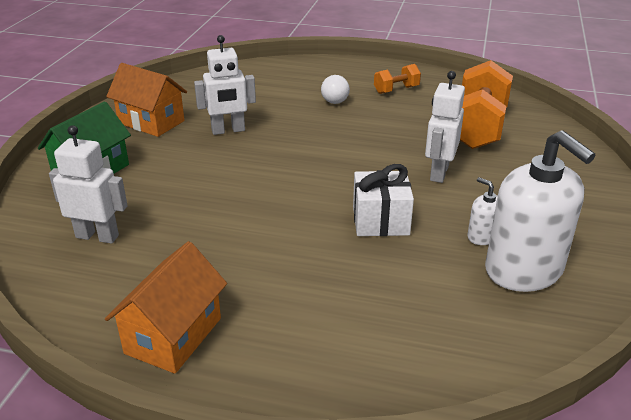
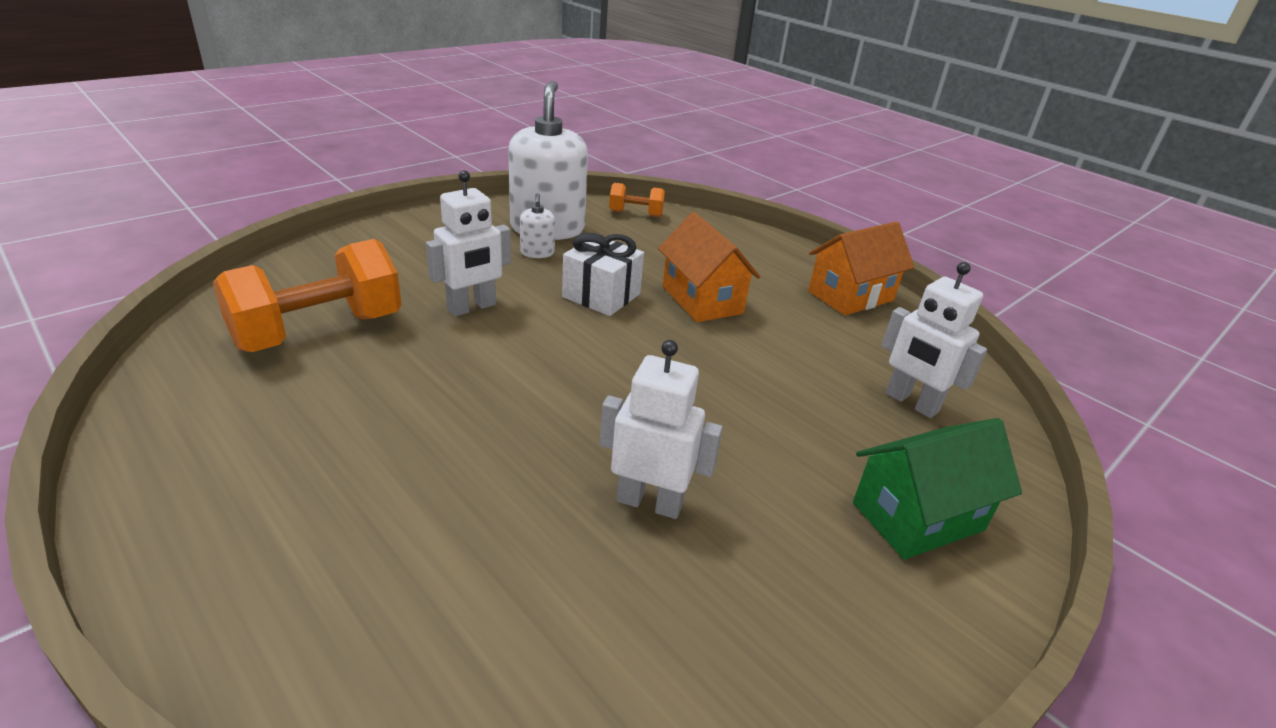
camera: 150 degrees left, 0 degrees up
orange house [106,63,187,137] -> orange house moved to [658,212,760,322]
white light bulb [321,75,350,104] -> none
orange dumbbell [374,64,421,94] -> orange dumbbell moved to [609,183,665,217]

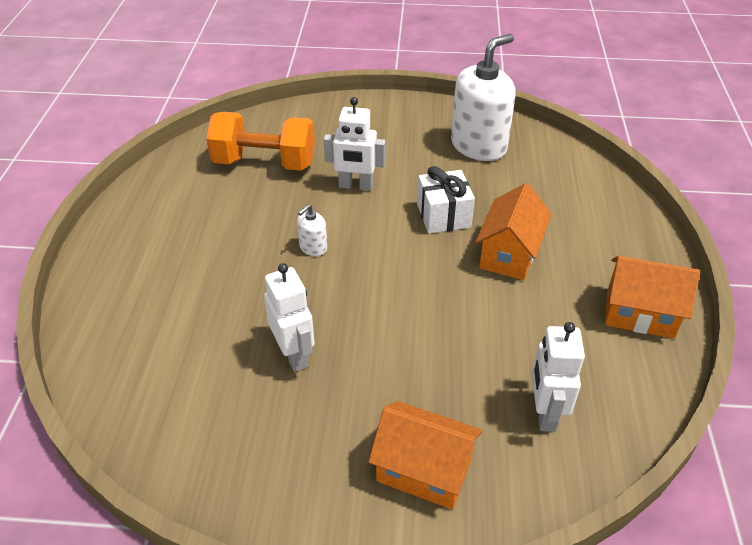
camera: 50 degrees right, 10 degrees up
white soap dispenser [520,193,555,258] -> white soap dispenser moved to [297,204,327,256]
orange dumbbell [609,183,665,217] -> none
green house [853,418,1022,559] -> orange house [368,401,482,509]

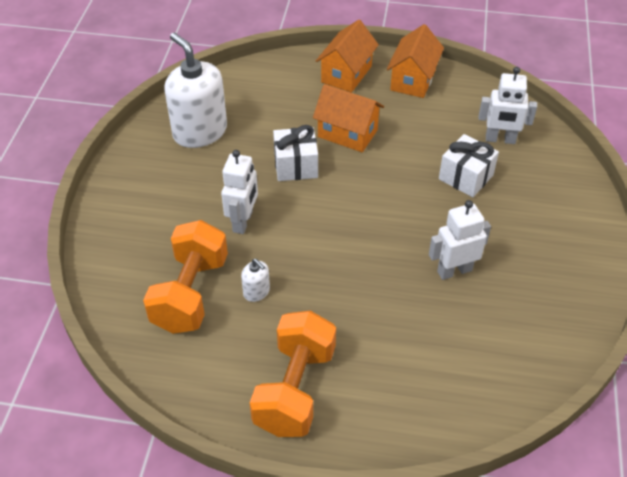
camera: 85 degrees left, 5 degrees up
white soap dispenser [297,204,327,256] -> white soap dispenser moved to [241,259,270,302]
orange house [368,401,482,509] -> orange house moved to [316,20,379,93]
none -> orange dumbbell [250,311,336,437]
none -> white gift [439,134,499,197]

